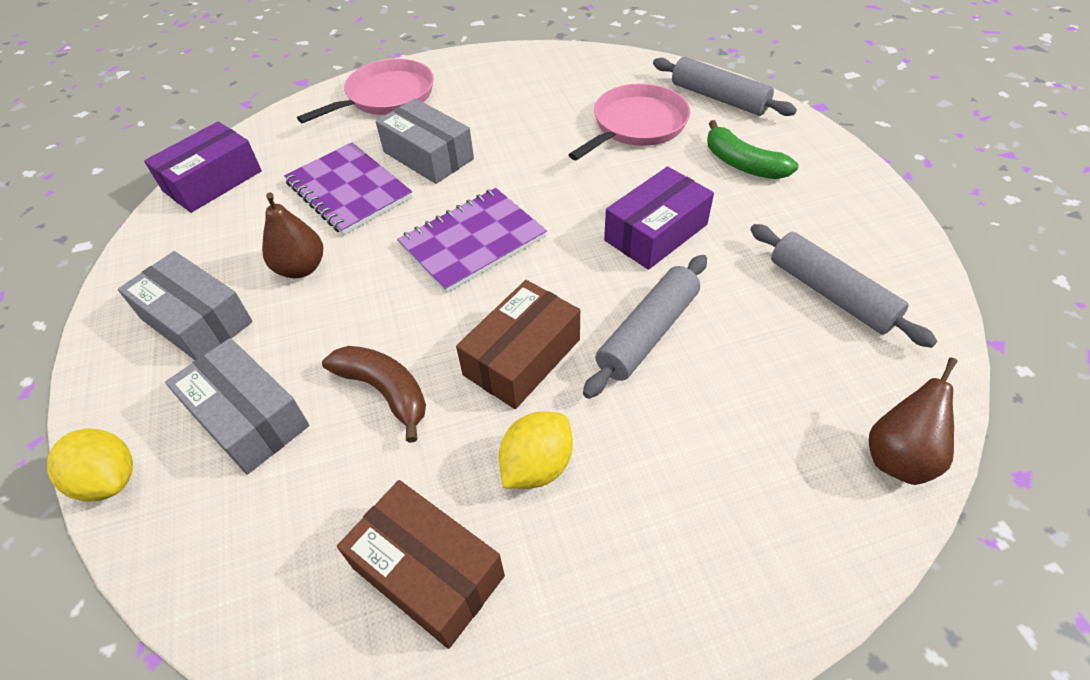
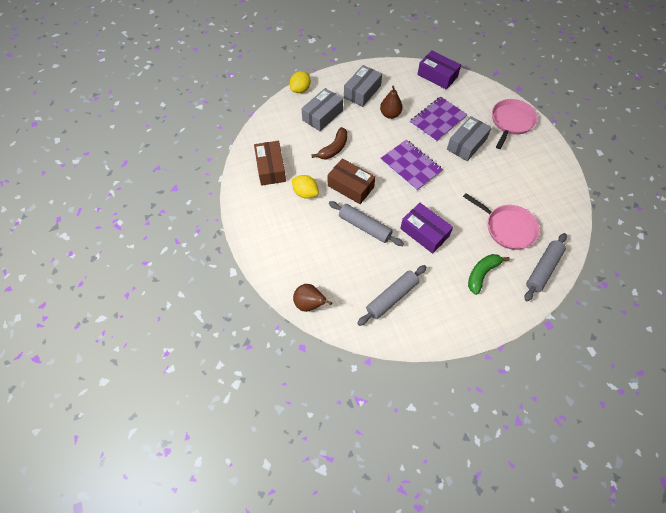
camera: 85 degrees right, 10 degrees up
pink pan [297,59,434,123] -> pink pan turned 105 degrees counterclockwise [492,99,537,149]
brown box [337,480,505,649] -> brown box turned 45 degrees counterclockwise [254,141,286,186]

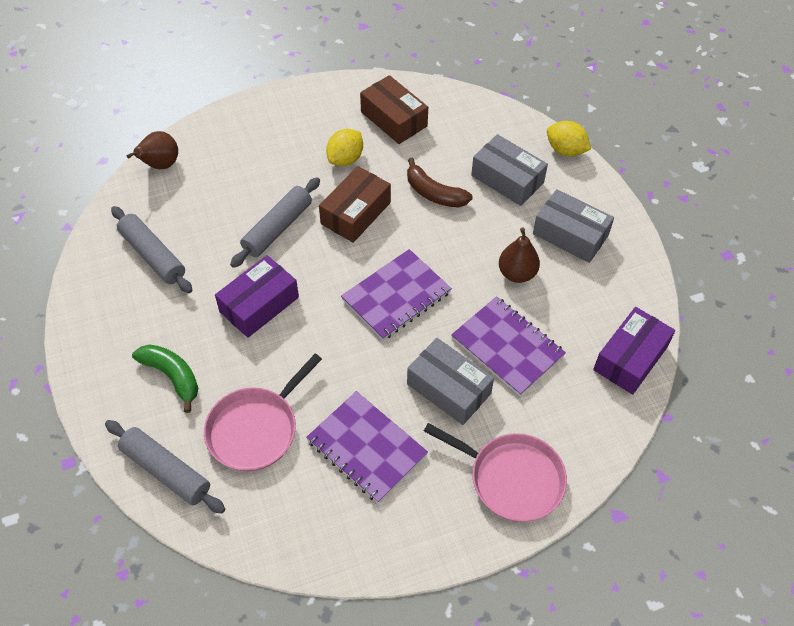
camera: 90 degrees right, 5 degrees down
brown box [254,141,286,186] -> brown box turned 60 degrees clockwise [360,75,428,144]
none -> purple notebook [306,391,428,503]

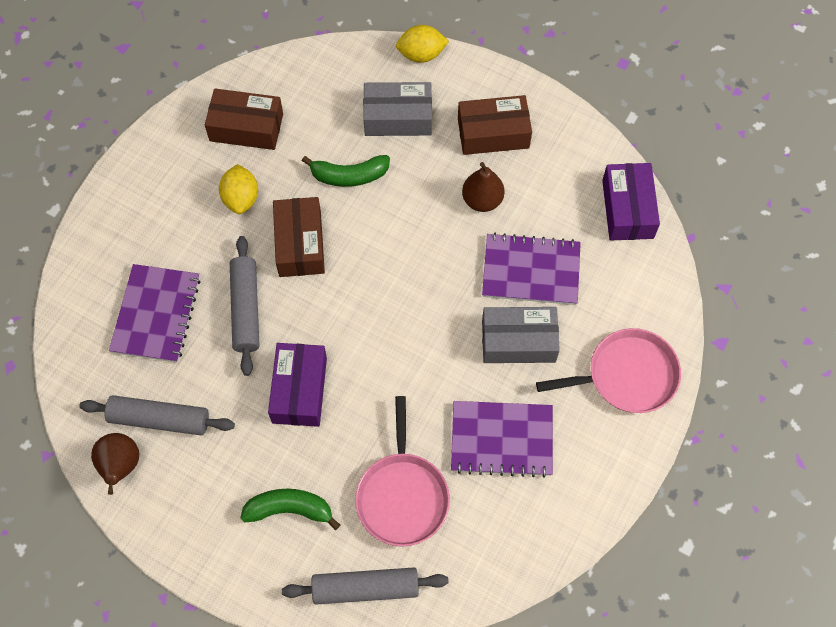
camera: 40 degrees left, 10 degrees up
brown pear [126,131,178,169] -> brown pear moved to [91,433,139,495]
purple notebook [341,249,452,340] -> purple notebook moved to [109,264,201,363]
brown banana [407,158,473,208] -> green banana [302,155,390,187]
grey box [533,189,614,263] -> brown box [458,95,532,155]

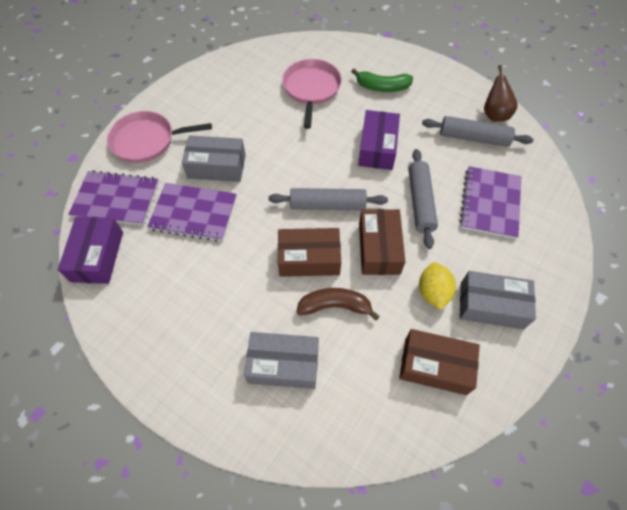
camera: 175 degrees left, 5 degrees down
grey rolling pin [282,567,448,605] -> grey rolling pin moved to [269,188,388,210]
green banana [302,155,390,187] -> brown banana [296,288,380,321]
yellow lemon [396,25,449,63] -> none
purple notebook [451,401,553,478] -> purple notebook moved to [68,170,159,225]
brown box [458,95,532,155] -> brown box moved to [278,228,341,277]
brown pear [462,162,505,212] -> none
none -> grey box [460,271,536,329]

